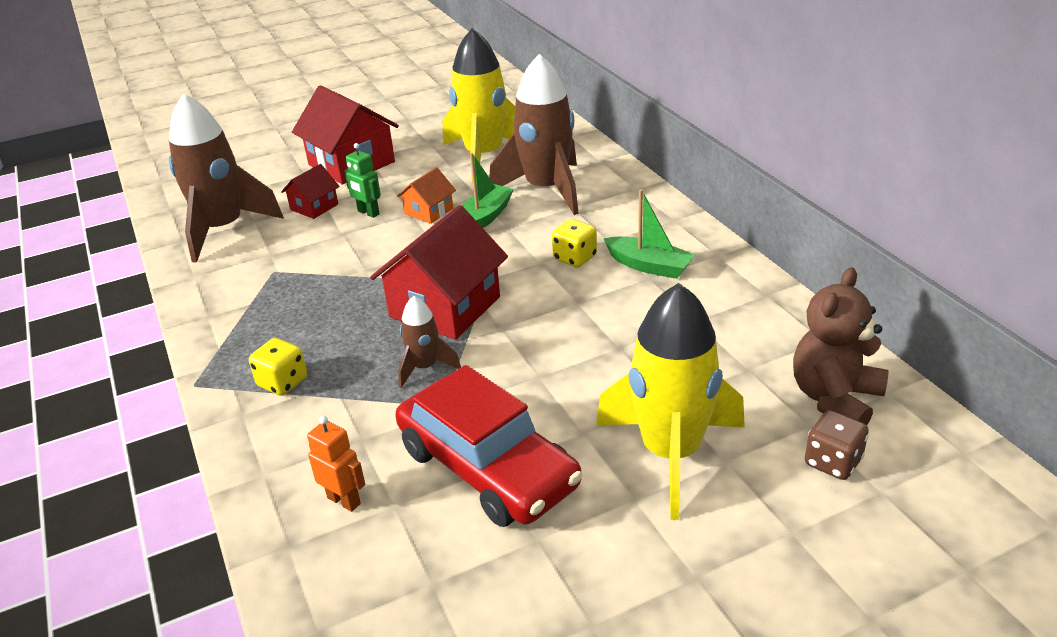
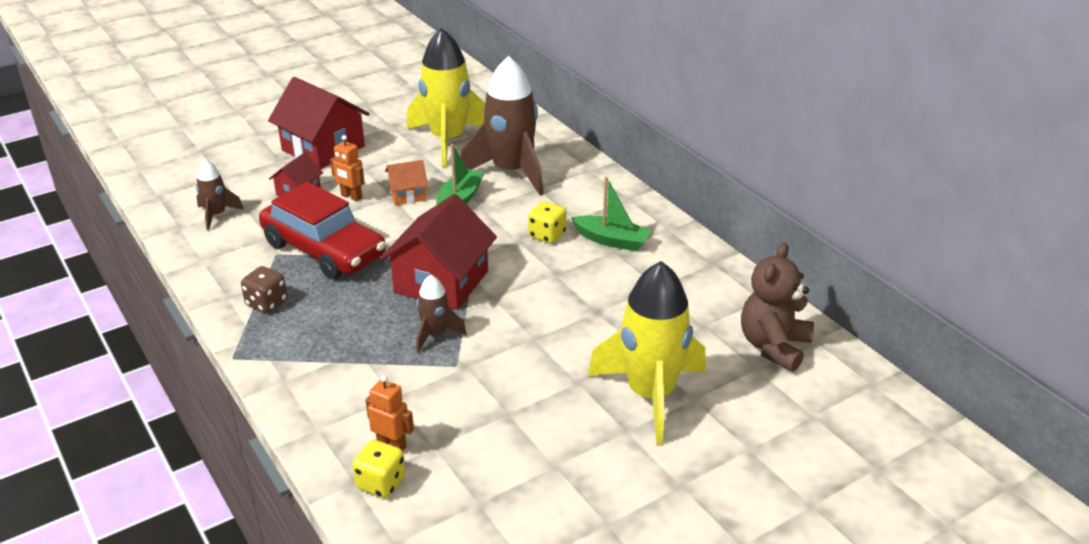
camera: 10 degrees left, 0 degrees up
brown rocket [169,93,284,263] -> brown rocket [196,159,244,231], size x0.49
yellow dice [249,338,307,396] -> yellow dice moved to [352,440,406,498]
green robot [344,143,381,218] -> orange robot [330,135,365,201]
red car [395,365,582,527] -> red car moved to [259,182,386,279]
orange house [397,167,456,224] -> orange house turned 45 degrees clockwise [385,160,428,205]
brown dice [805,410,869,480] -> brown dice moved to [241,266,287,313]

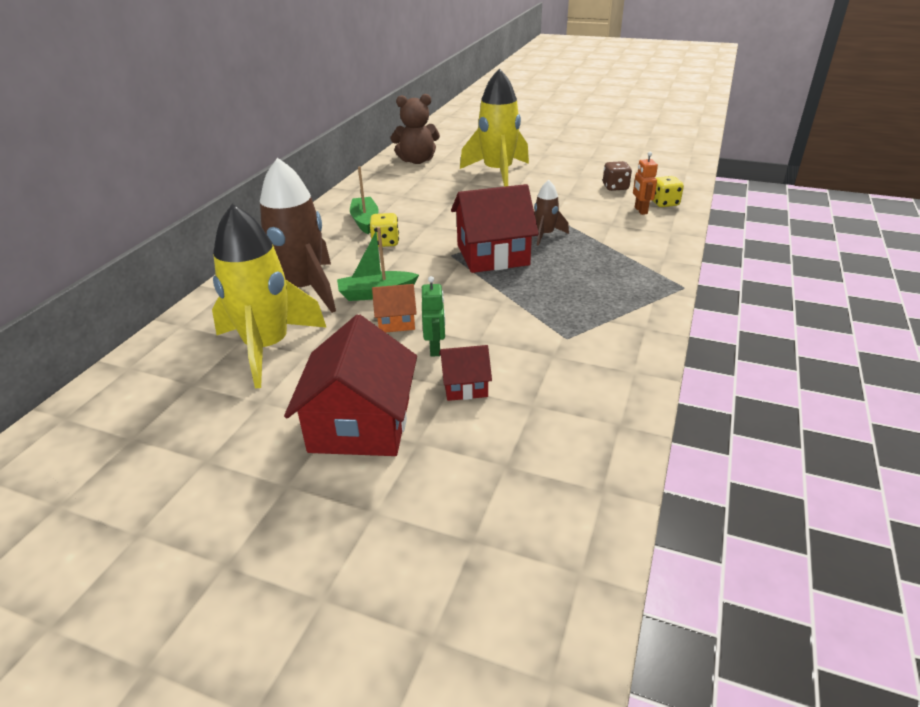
camera: 125 degrees left, 0 degrees up
brown rocket [196,159,244,231] -> none
brown dice [241,266,287,313] -> brown dice moved to [603,161,632,191]
red car [259,182,386,279] -> none
orange robot [330,135,365,201] -> green robot [422,276,445,357]
orange house [385,160,428,205] -> orange house turned 45 degrees counterclockwise [372,284,417,333]

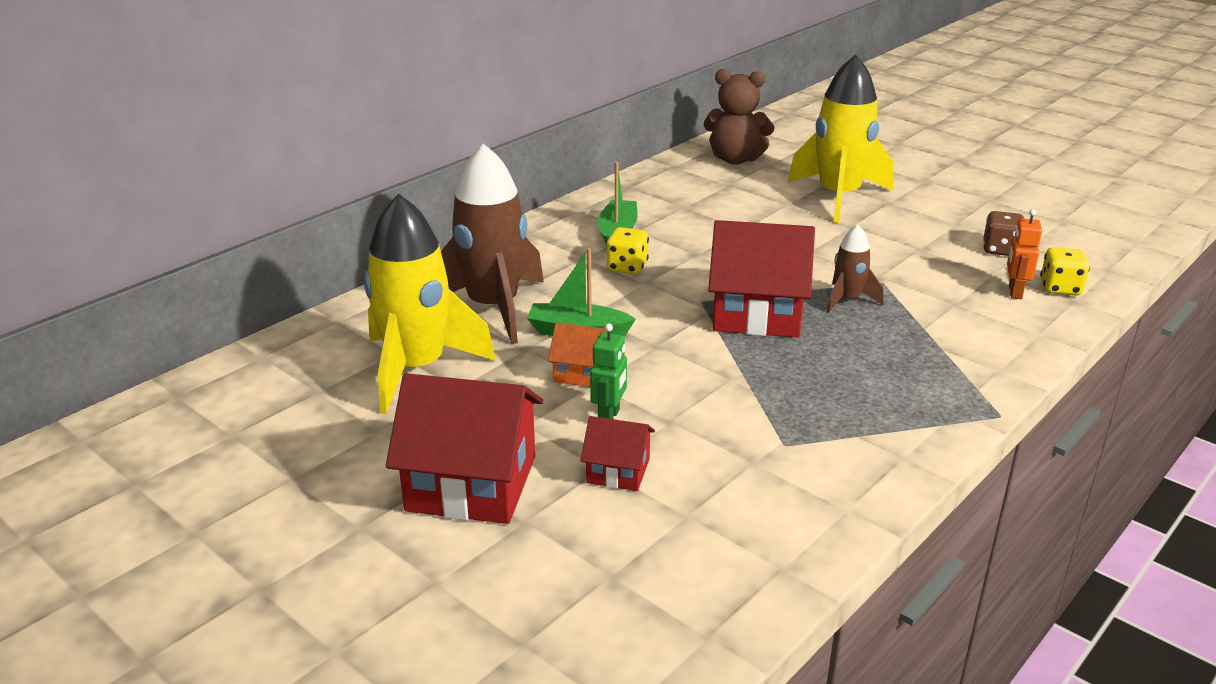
camera: 20 degrees right, 5 degrees down
red house [284,315,417,456] -> red house turned 75 degrees clockwise [386,373,543,524]

